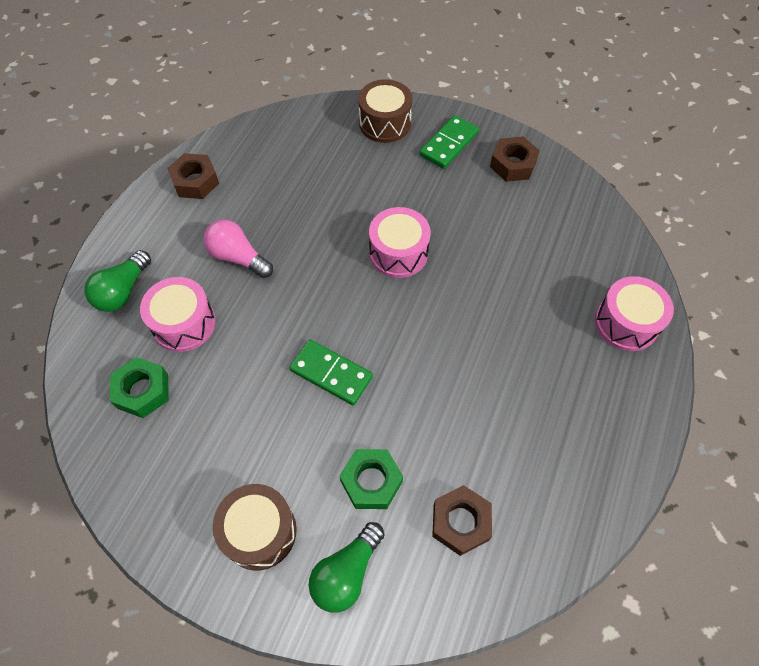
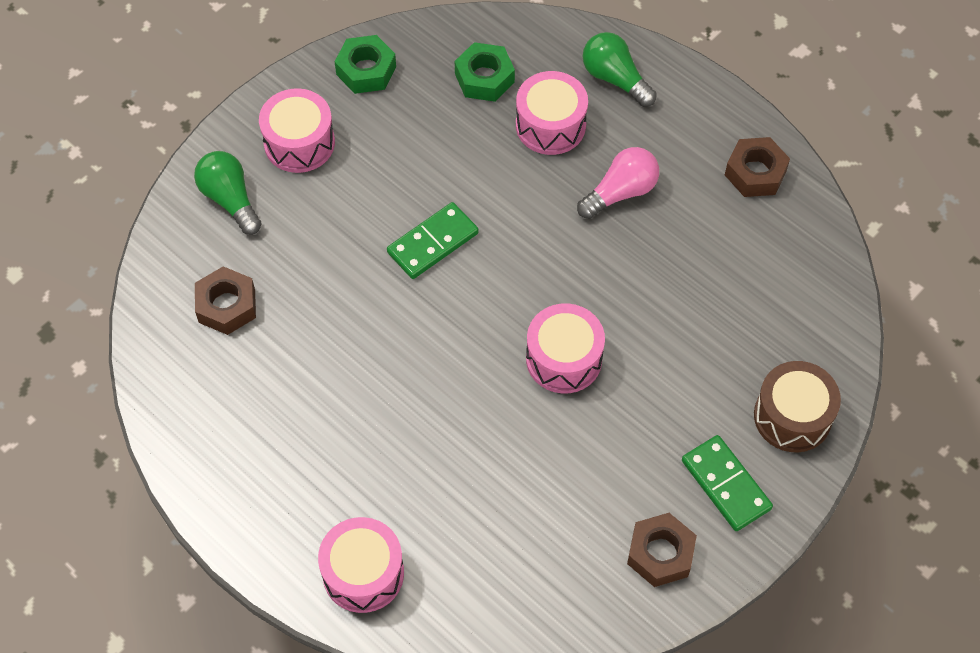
camera: 110 degrees right, 0 degrees up
brown drum [213,484,297,570] -> pink drum [259,88,335,173]
green nut [340,449,403,509] -> green nut moved to [335,35,396,94]

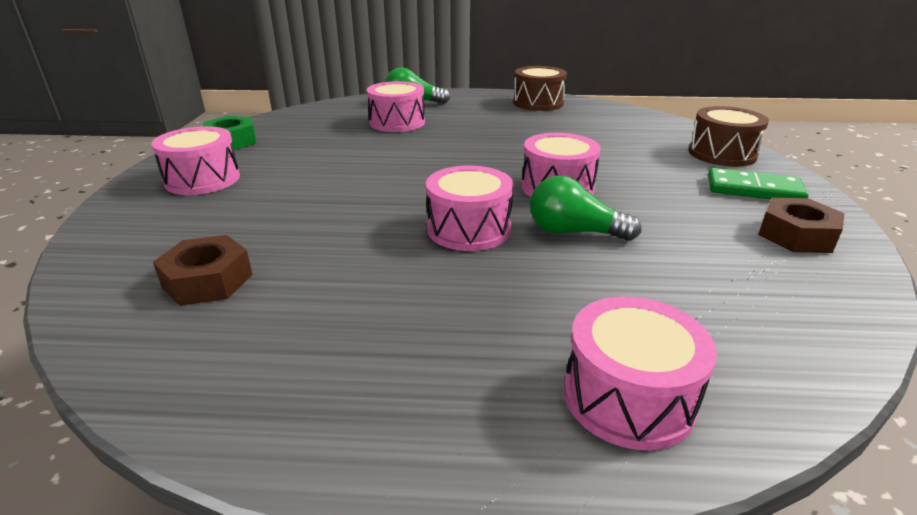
camera: 40 degrees left, 30 degrees down
green light bulb [194,151,262,235] -> green light bulb moved to [530,176,641,241]
green domino [387,202,479,279] -> none
green nut [455,42,515,102] -> none
pink light bulb [577,147,659,219] -> none
brown nut [725,137,790,197] -> brown drum [513,66,567,111]
none -> pink drum [426,165,514,251]

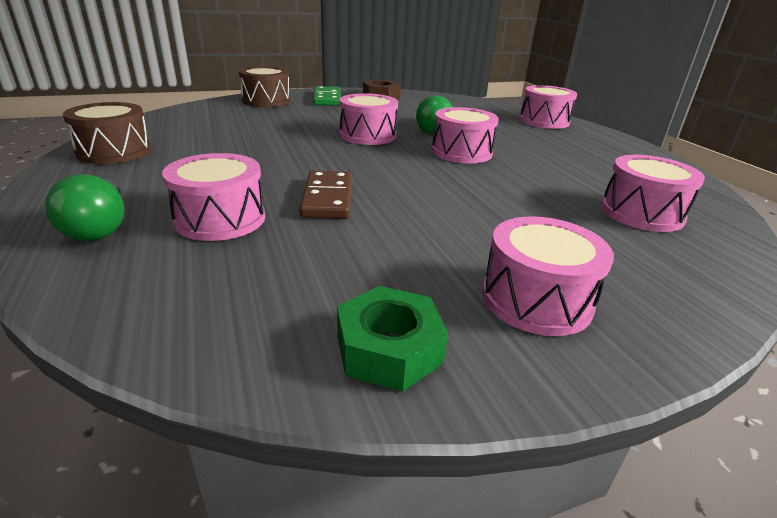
camera: 115 degrees left, 0 degrees up
brown nut [153,235,253,306] -> pink drum [601,155,705,232]
none -> brown domino [299,170,352,219]

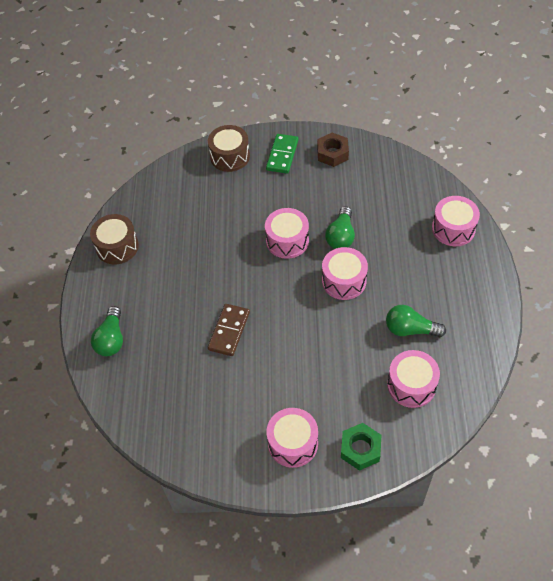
camera: 25 degrees right, 25 degrees up
pink drum [162,153,265,241] -> none
green nut [337,286,448,392] -> green nut moved to [341,423,381,471]
none -> green light bulb [386,305,446,337]

